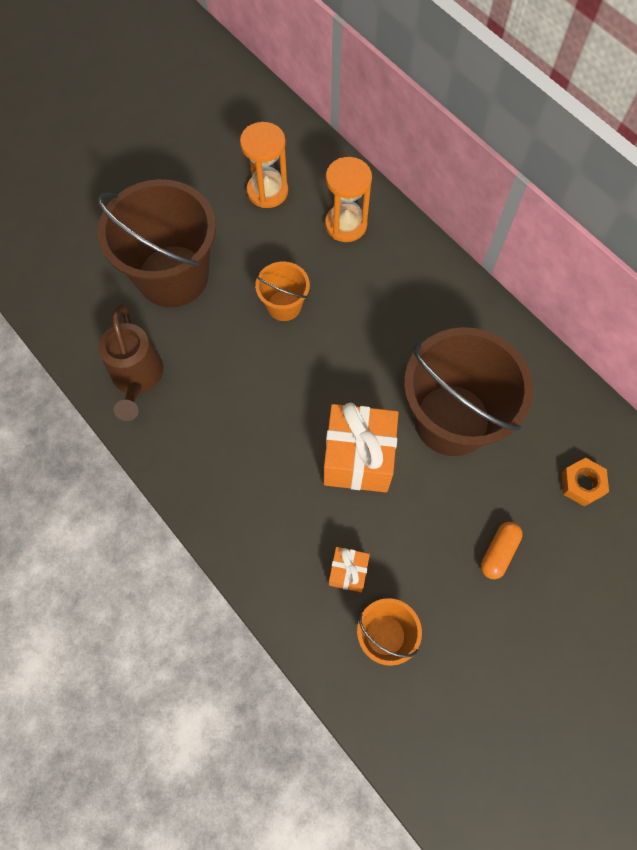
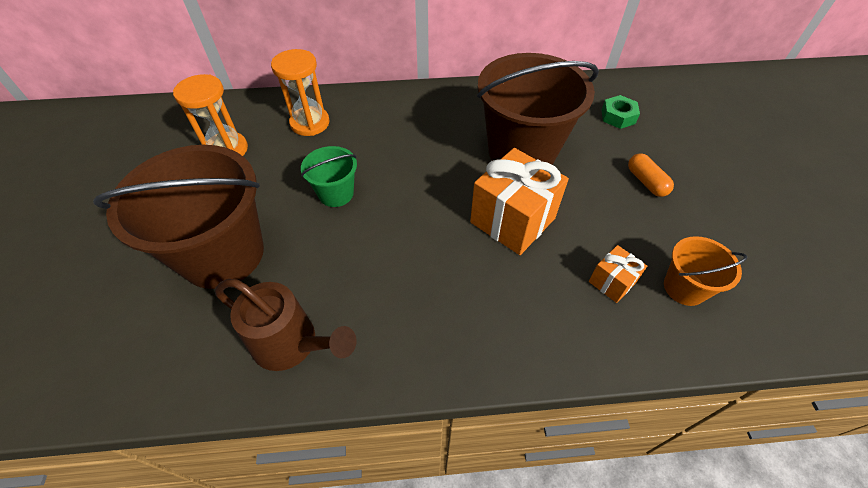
camera: 55 degrees left, 15 degrees down
orange bucket [255,262,310,321] -> green bucket [301,146,357,207]
orange nut [562,458,609,506] -> green nut [601,95,640,129]

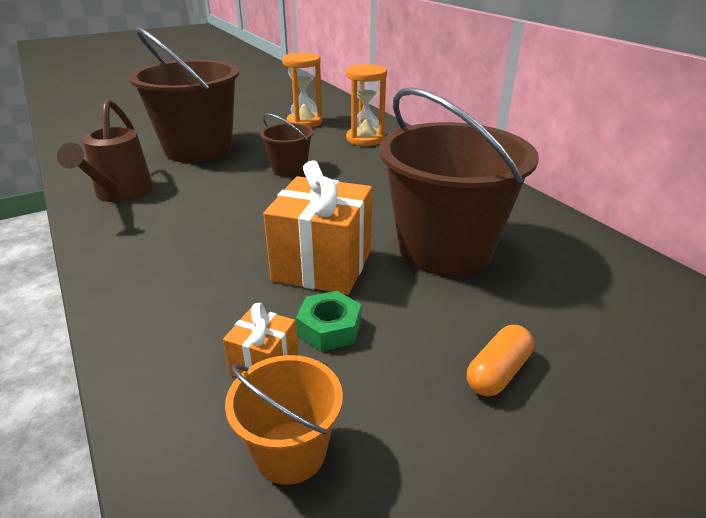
camera: 65 degrees right, 20 degrees down
green bucket [301,146,357,207] -> brown bucket [260,113,314,177]
green nut [601,95,640,129] -> green nut moved to [296,291,361,352]

